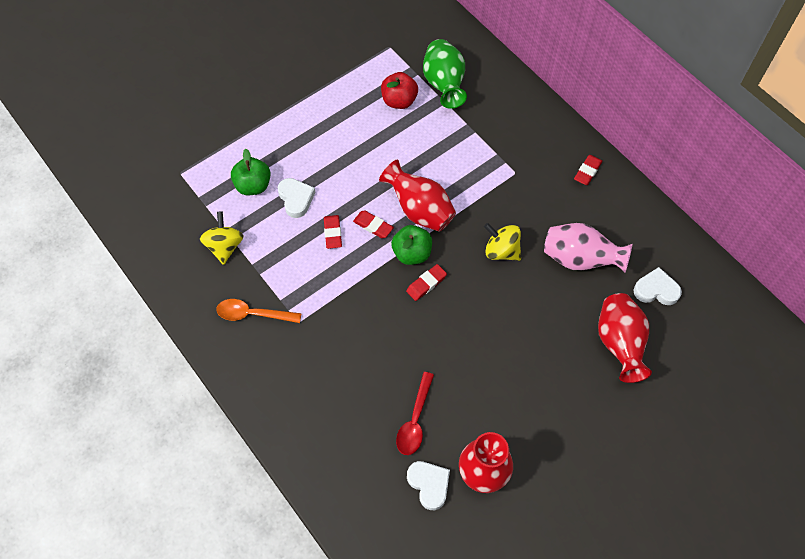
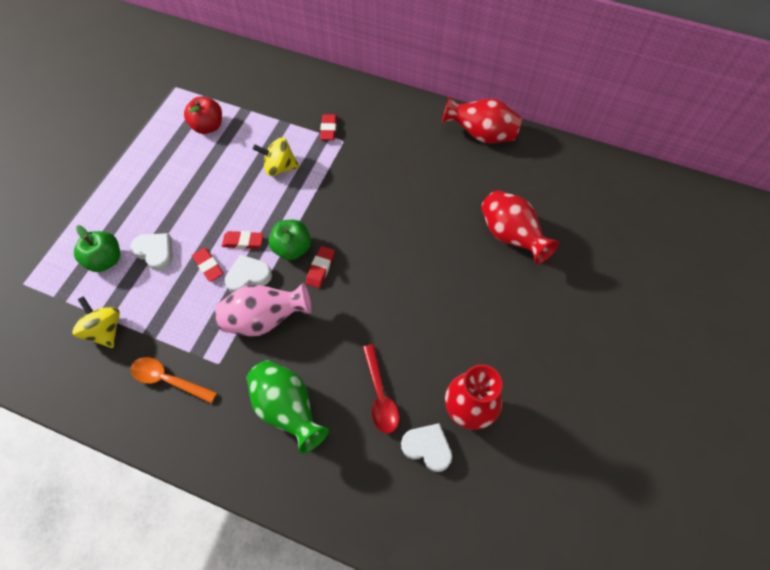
camera: 30 degrees left, 0 degrees up
orange spoon [216,299,302,323] -> orange spoon turned 45 degrees clockwise [131,357,217,404]
red vase [379,159,456,232] -> red vase moved to [442,96,522,144]
green vase [423,39,467,109] -> green vase moved to [247,360,329,454]
yellow spinning top [484,223,521,261] -> yellow spinning top moved to [253,138,299,176]
pink vase [544,223,633,273] -> pink vase moved to [215,283,312,336]
red eraser [574,155,603,185] -> red eraser moved to [320,114,337,140]
white heart [633,267,682,305] -> white heart moved to [225,255,272,293]

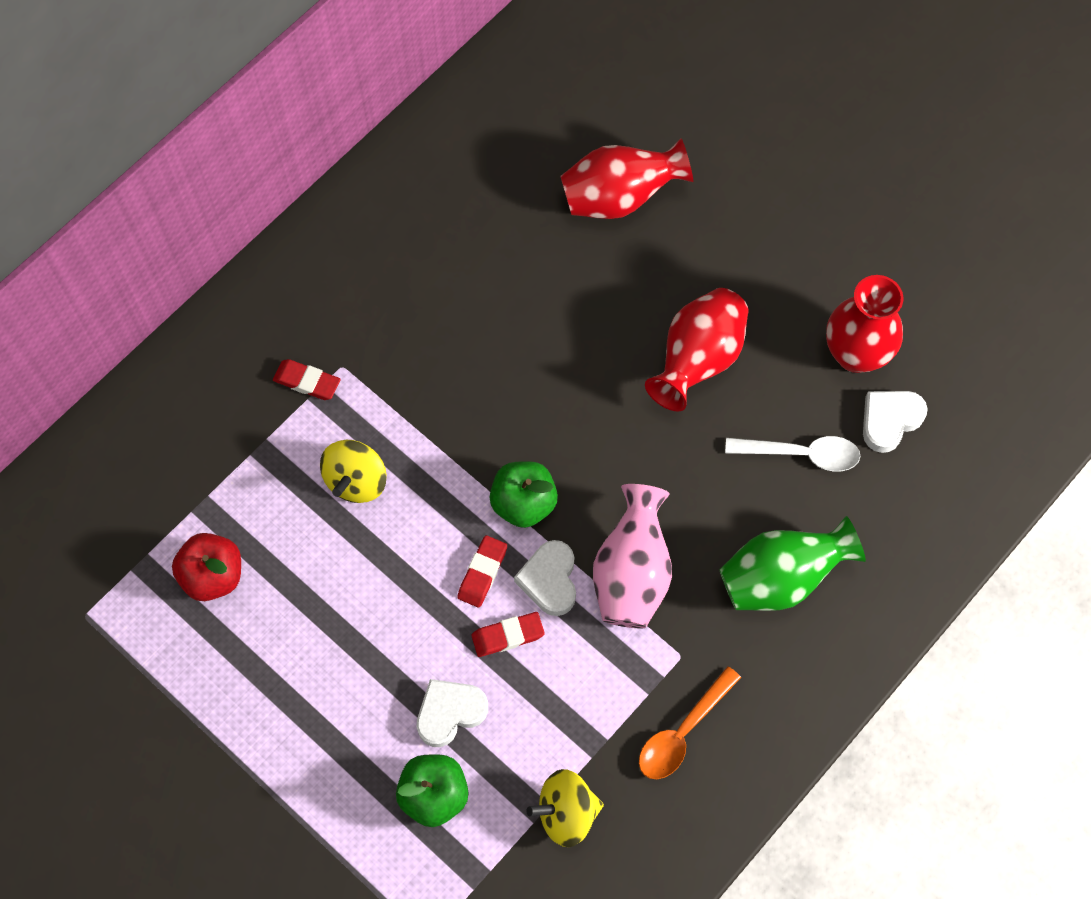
camera: 70 degrees left, 5 degrees up
red eraser [306,246,335,288] -> none
red spoon [363,344,400,433] -> white spoon [725,436,860,471]
red vase [442,96,522,144] -> red vase moved to [645,288,748,412]

